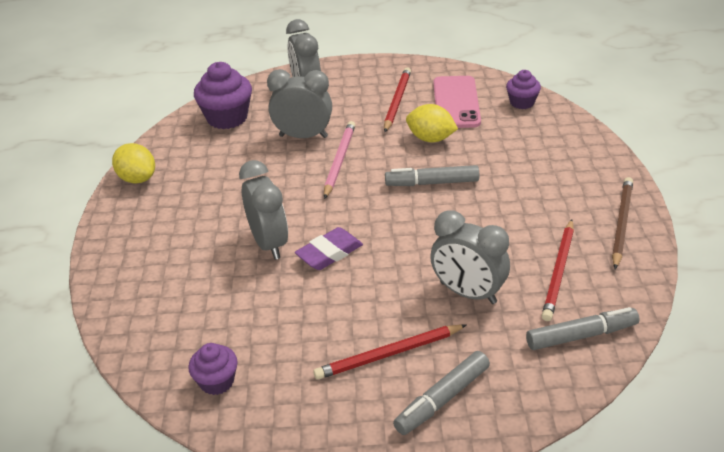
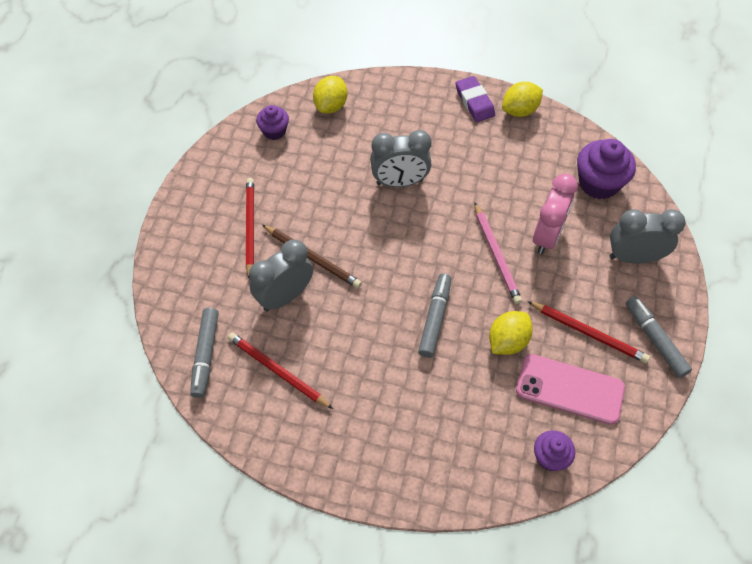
camera: 105 degrees right, 20 degrees up
grey clock [267,69,332,138] -> pink clock [533,174,578,254]
purple eraser [295,227,363,270] -> purple eraser moved to [456,76,495,122]
pink pencil [324,121,355,199] -> pink pencil turned 45 degrees clockwise [474,202,522,304]
grey marker [393,351,490,435] -> grey marker moved to [626,296,692,378]
brown pencil [612,177,633,269] -> brown pencil moved to [262,225,362,288]
none -> yellow lemon [313,76,347,113]

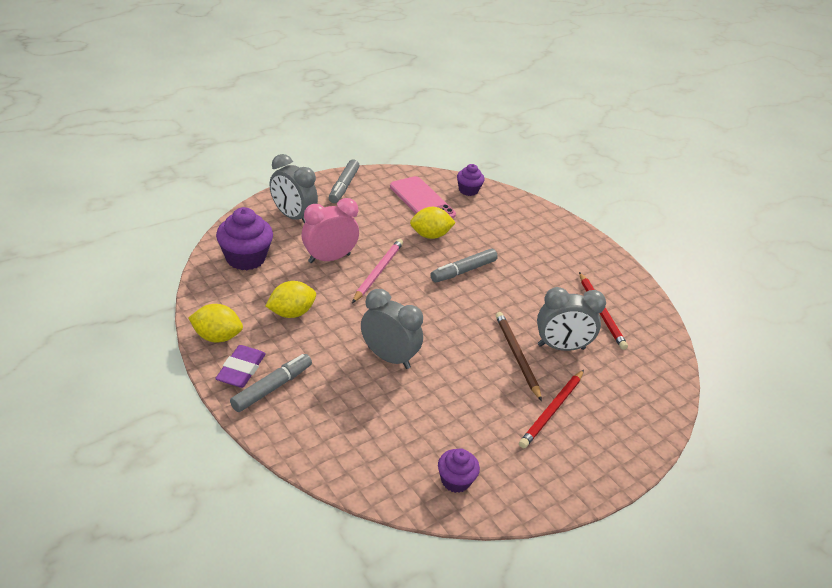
camera: 145 degrees left, 20 degrees down
grey marker [190,308,219,398] -> grey marker moved to [230,354,312,412]
yellow lemon [313,76,347,113] -> yellow lemon moved to [266,281,316,318]
red pencil [527,301,650,363] -> none

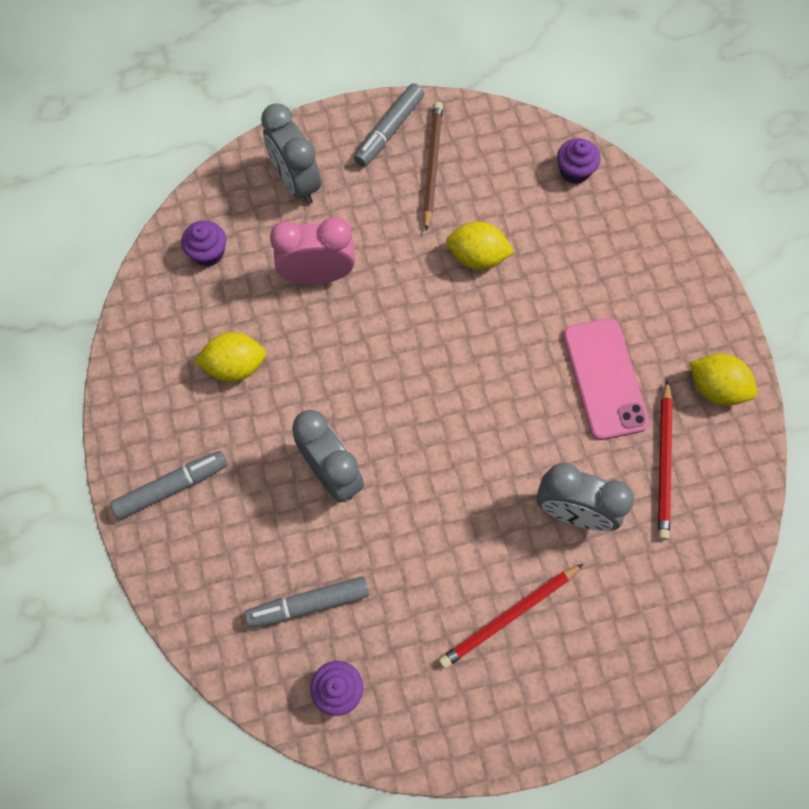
camera: 25 degrees right, 30 degrees up
yellow lemon [188,304,243,343] -> yellow lemon moved to [689,354,757,406]
purple eraser [215,345,266,388] -> none
purple cupcake [216,207,273,270] -> purple cupcake [181,221,226,267], size x0.59
pink pencil [352,239,403,303] -> none
pink phone [390,176,456,219] -> pink phone moved to [563,318,649,440]
grey marker [430,249,498,282] -> grey marker moved to [245,576,369,628]
brown pencil [496,312,542,401] -> brown pencil moved to [423,102,443,231]

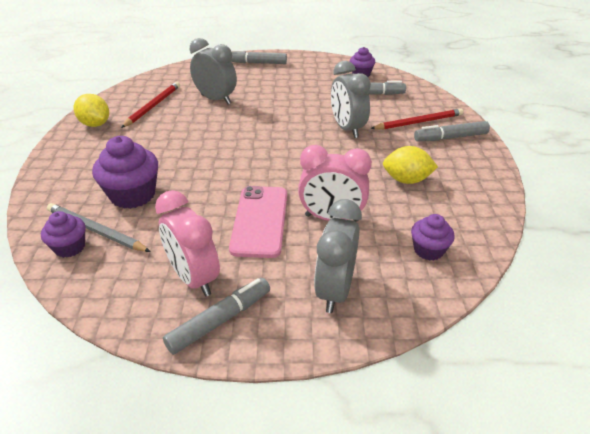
camera: 165 degrees left, 30 degrees down
grey clock [261,104,321,204] -> grey clock turned 150 degrees counterclockwise [314,199,362,313]
brown pencil [423,102,443,231] -> pink clock [155,190,220,296]
red pencil [439,564,583,669] -> red pencil moved to [370,108,463,130]
yellow lemon [446,222,514,270] -> none
pink phone [563,318,649,440] -> pink phone moved to [229,186,287,258]
none -> grey pencil [47,203,151,252]
none -> purple cupcake [92,136,158,209]
none -> grey marker [231,50,287,64]

